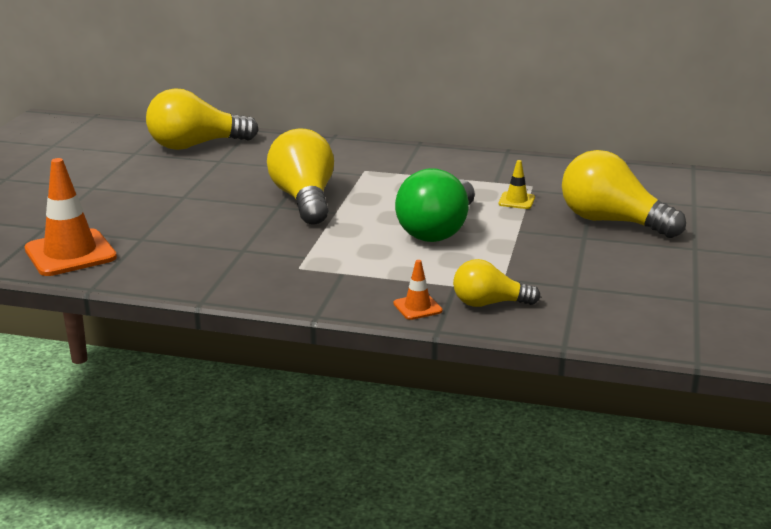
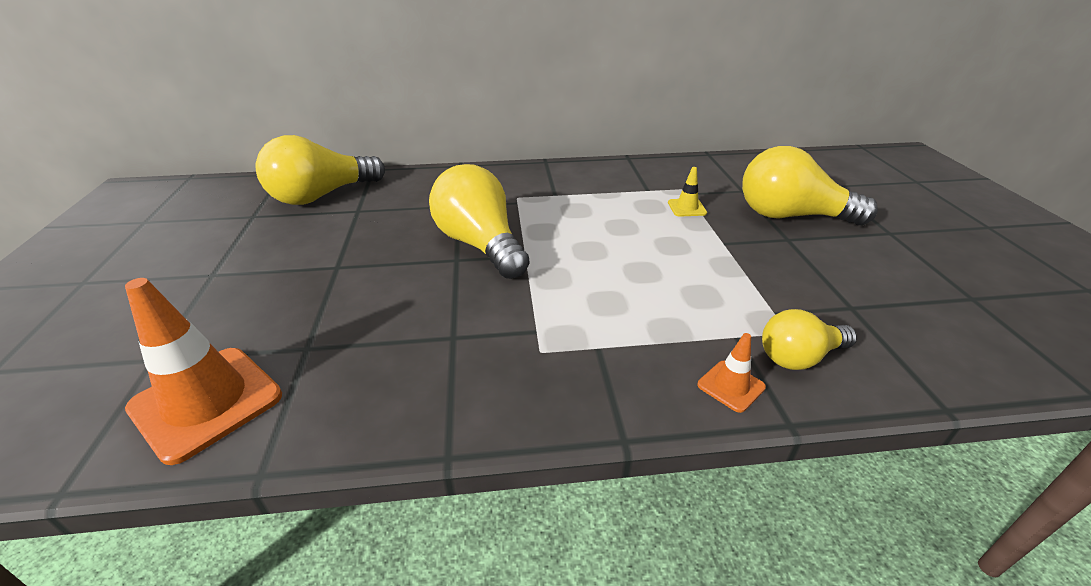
camera: 20 degrees left, 10 degrees up
green light bulb [395,168,475,242] -> none

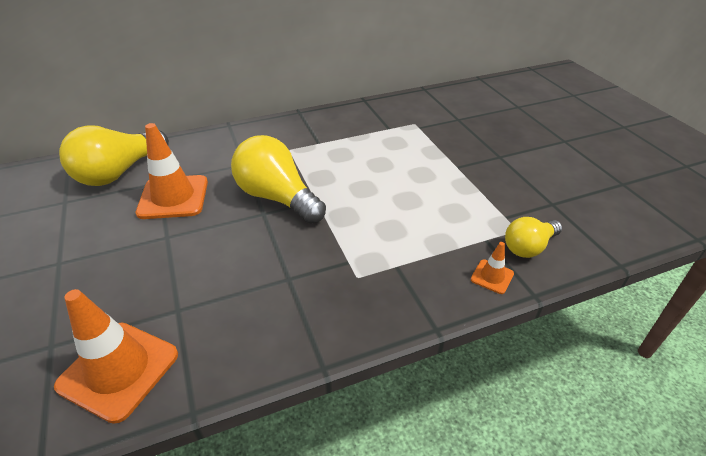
camera: 15 degrees left, 5 degrees up
yellow traffic cone [668,167,707,217] -> none
yellow light bulb [742,146,878,225] -> none
none -> orange traffic cone [136,123,208,219]

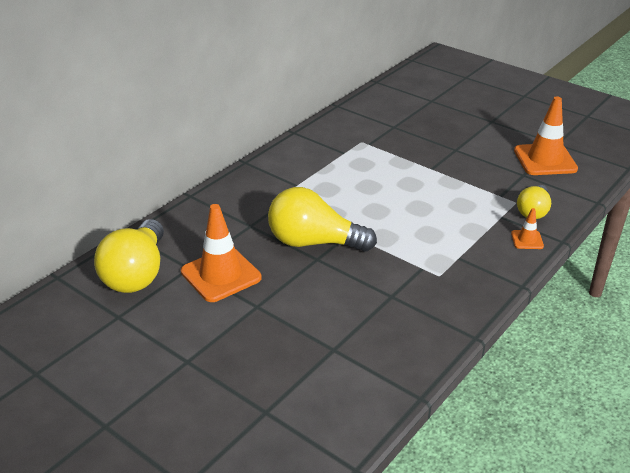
camera: 30 degrees left, 5 degrees down
orange traffic cone [54,289,178,424] -> orange traffic cone moved to [514,96,578,175]

